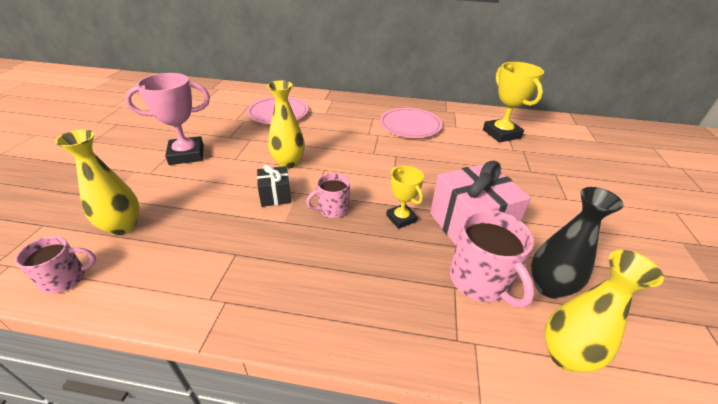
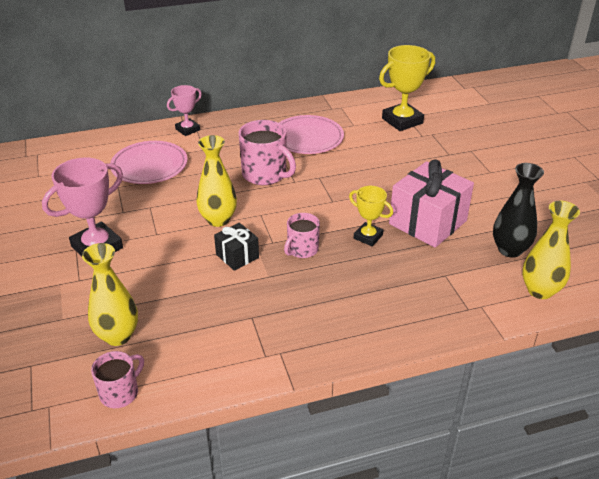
camera: 25 degrees left, 0 degrees up
pink mug [450,209,535,308] -> pink mug moved to [239,120,296,185]
yellow trophy [483,62,544,142] -> yellow trophy turned 75 degrees counterclockwise [379,45,435,131]
none -> pink trophy [167,85,202,136]

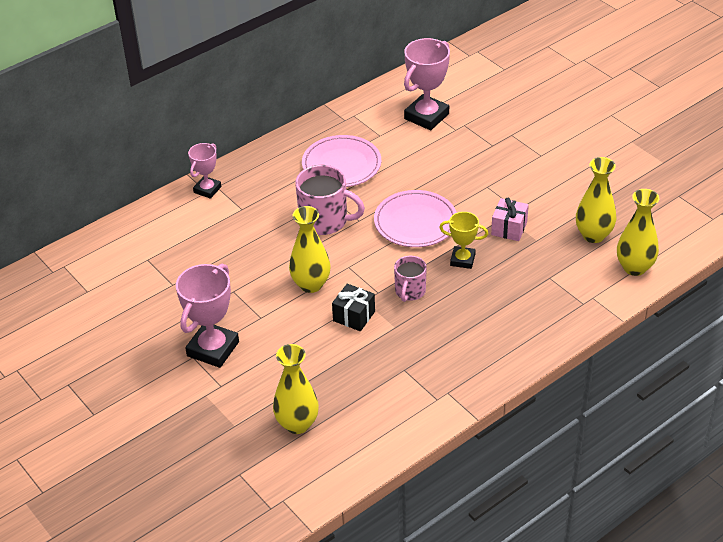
camera: 20 degrees left, 5 degrees up
pink mug [91,351,144,408] -> none
pink plate [110,141,187,184] -> pink plate moved to [374,190,457,247]
yellow trophy [379,45,435,131] -> pink trophy [404,38,450,130]
pink gift [389,159,474,248] -> pink gift [491,198,529,241], size x0.52
black vase [493,163,544,258] -> yellow vase [576,157,616,243]

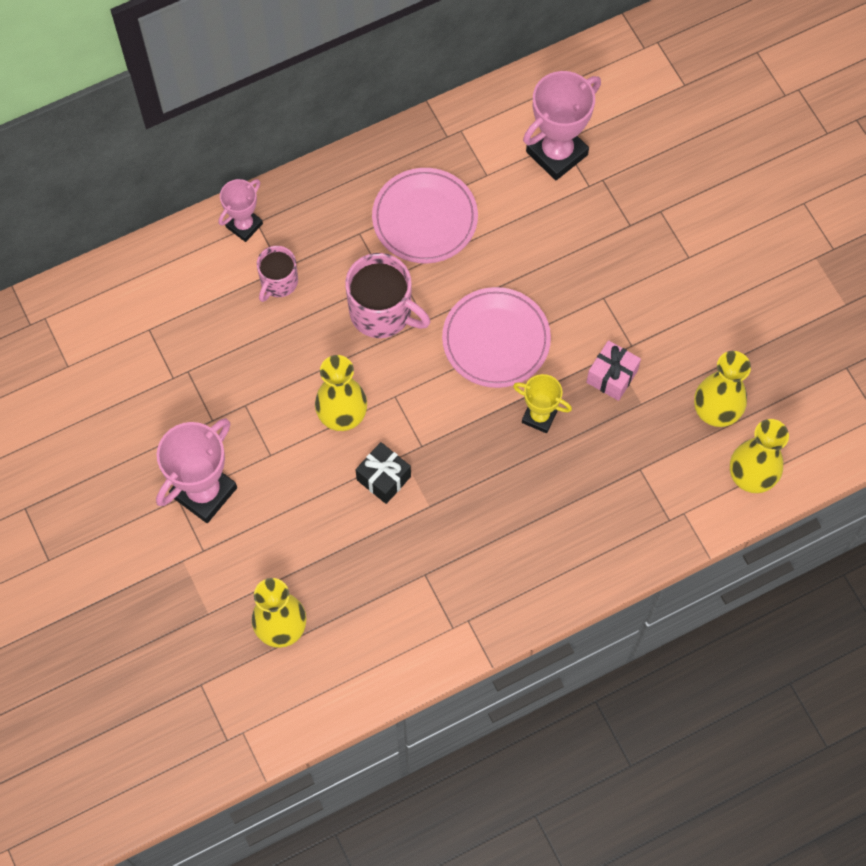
camera: 10 degrees right, 25 degrees up
pink mug [394,256,427,302] -> pink mug moved to [257,246,298,302]

